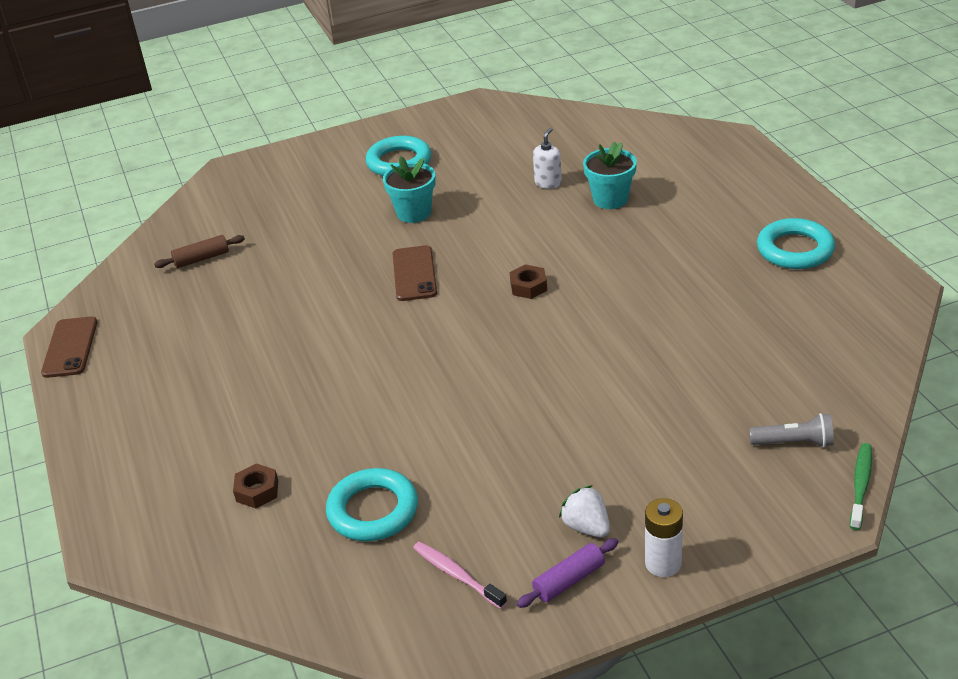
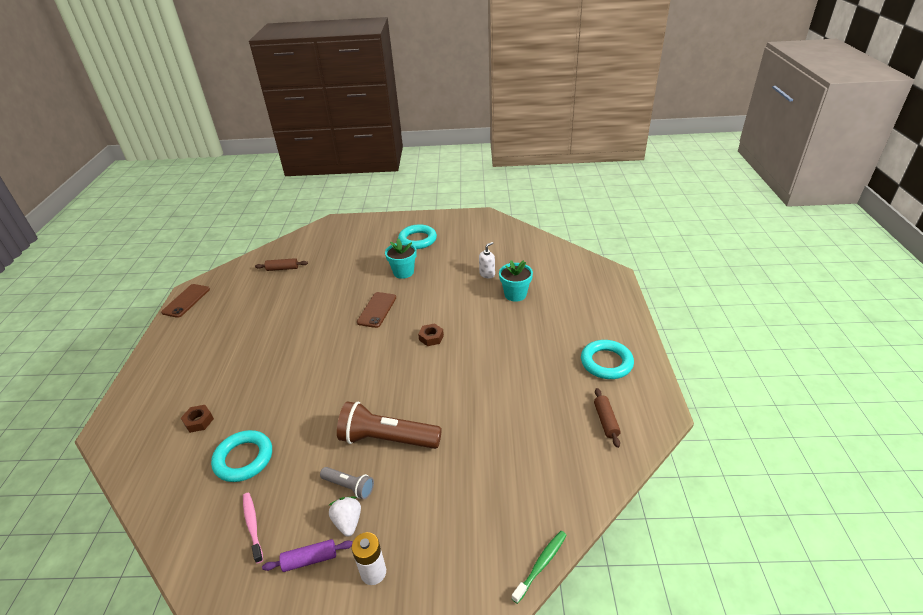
camera: 20 degrees right, 0 degrees up
grey flashlight [749,413,834,447] -> grey flashlight moved to [320,467,374,499]
none -> brown flashlight [337,401,442,449]
none -> brown rolling pin [594,388,621,448]

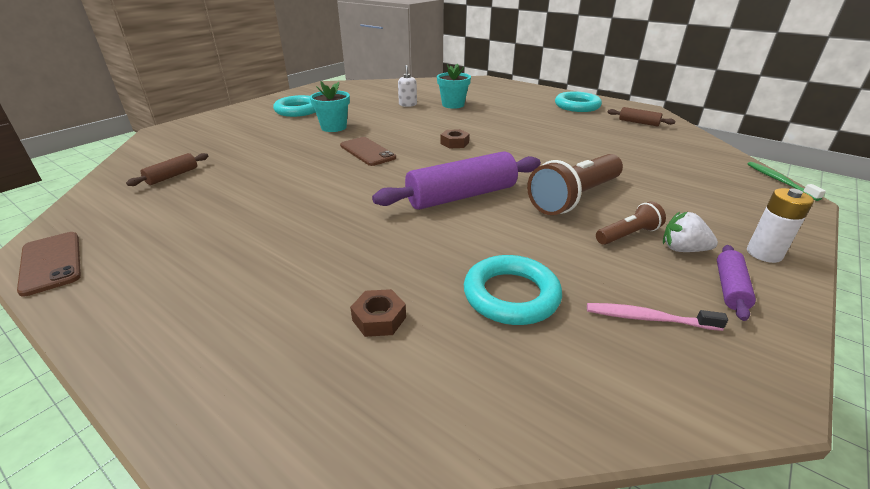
camera: 55 degrees left, 5 degrees down
grey flashlight [320,467,374,499] -> brown flashlight [596,201,666,245]
none -> purple rolling pin [372,151,541,210]

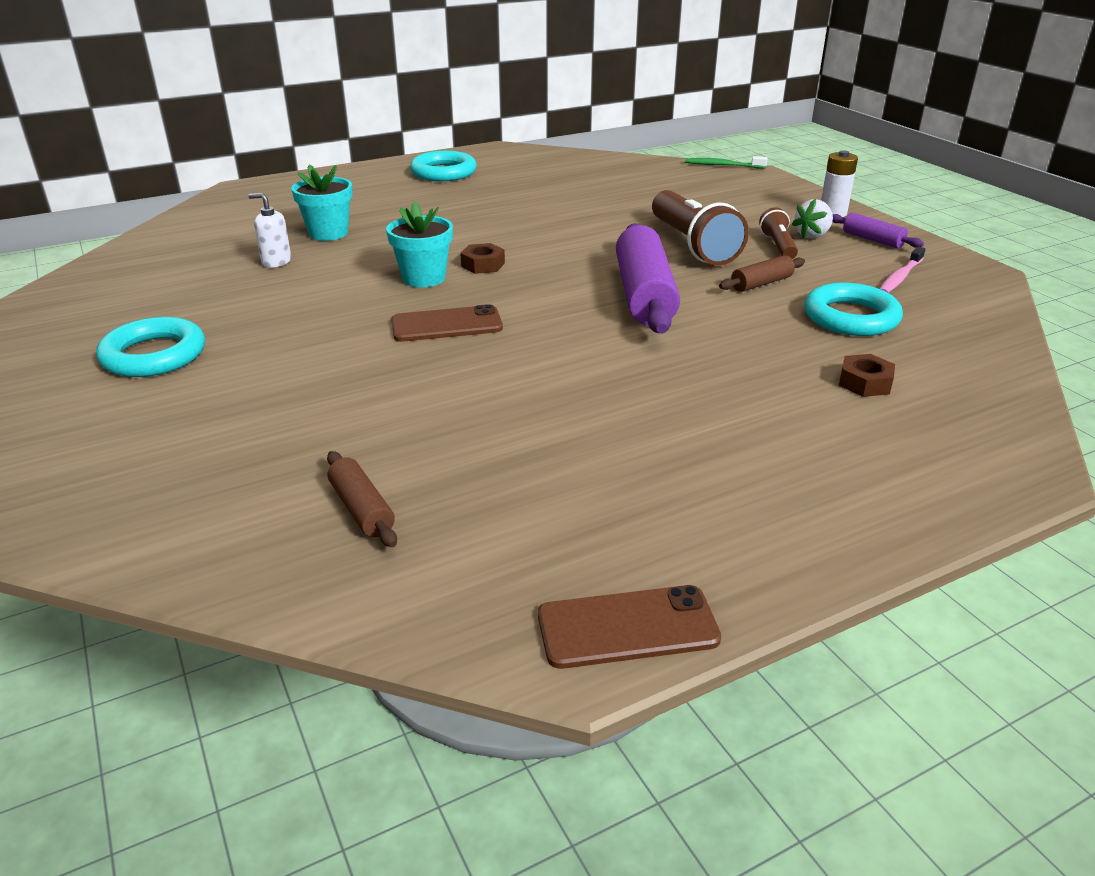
camera: 65 degrees left, 0 degrees up
turquoise flower pot [310,81,350,132] -> turquoise flower pot moved to [386,201,453,287]
brown rolling pin [608,107,675,126] -> brown rolling pin moved to [719,255,805,292]

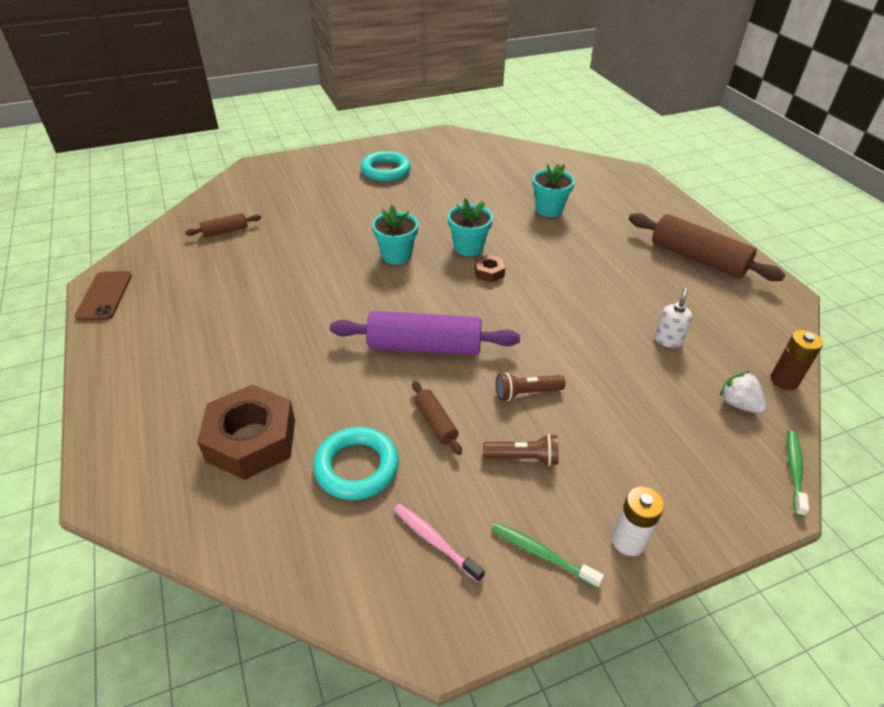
camera: 95 degrees right, 10 degrees up
white soap dispenser [248,193,291,268] -> white soap dispenser moved to [654,288,692,348]
brown phone [391,304,503,342] -> turquoise flower pot [372,205,418,265]
turquoise ring [410,151,477,181] -> brown rolling pin [629,213,785,281]
brown flashlight [652,190,749,265] -> brown flashlight [496,372,565,401], size x0.52
white strawberry [792,199,833,239] -> white strawberry moved to [720,371,766,414]
purple rolling pin [832,213,924,249] -> green toothbrush [492,523,604,588]
brown nut [839,354,895,397] -> brown nut [197,384,295,480], size x2.20
none -> brown battery [770,330,823,390]

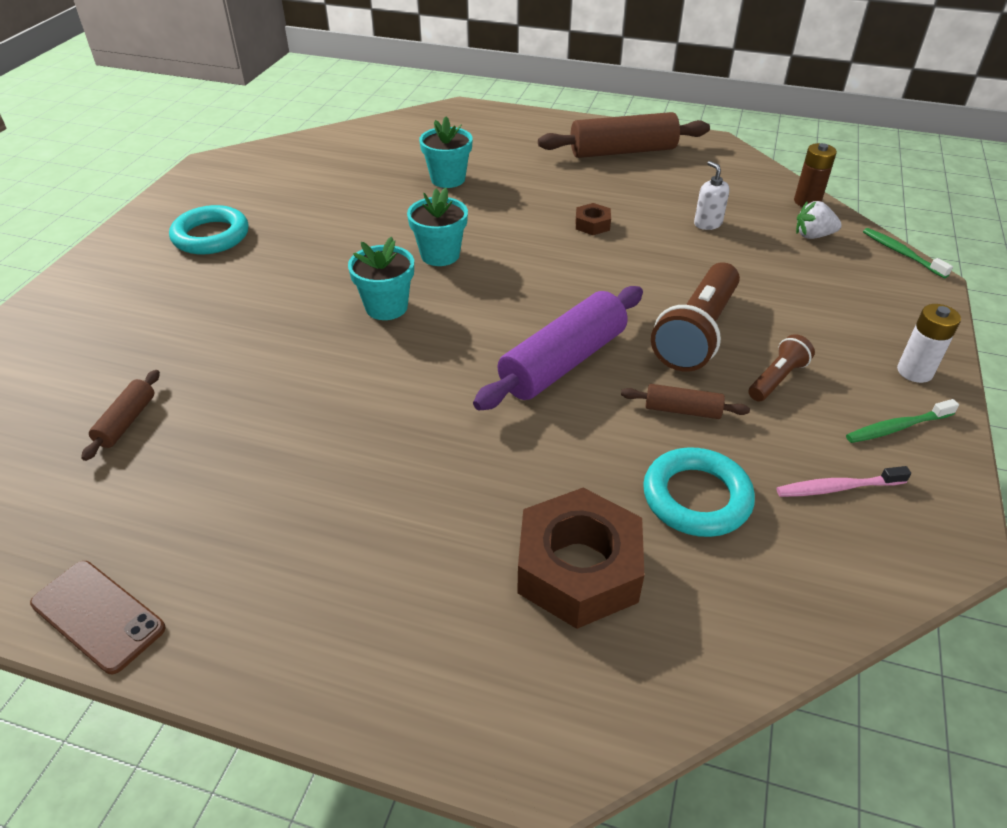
camera: 50 degrees left, 0 degrees up
brown nut [474,254,505,283] -> brown nut moved to [576,203,611,235]
brown flashlight [496,372,565,401] -> brown flashlight [651,262,740,372], size x1.92

